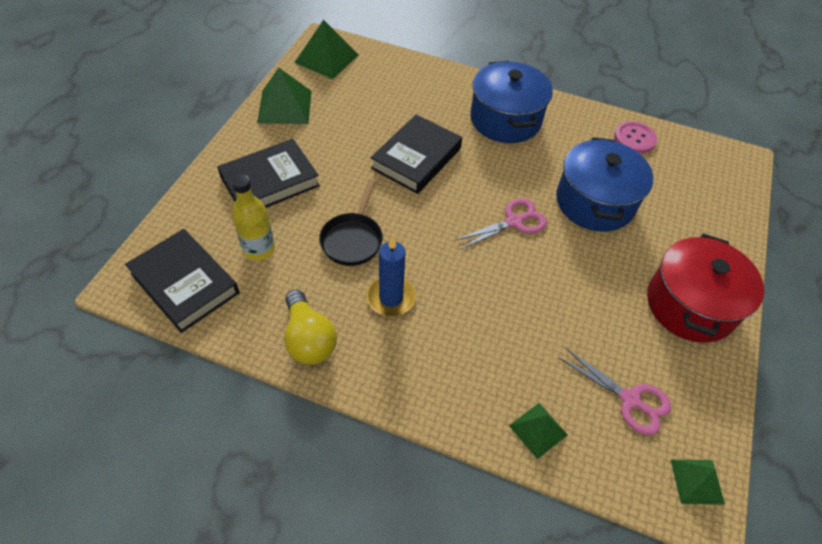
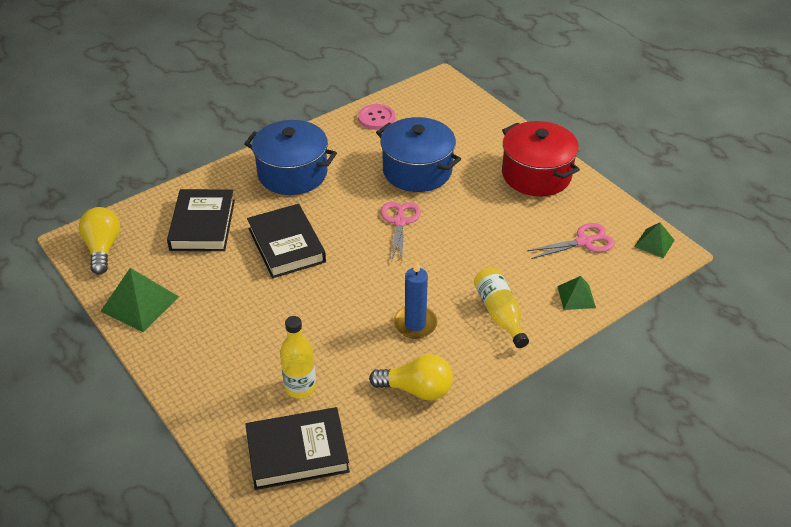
camera: 55 degrees left, 10 degrees down
black book [217,139,320,208] -> black book moved to [167,189,235,251]
green pyramid [294,20,359,79] -> yellow light bulb [79,207,120,274]
black pan [319,179,383,266] -> none
none -> yellow bottle [474,268,529,348]

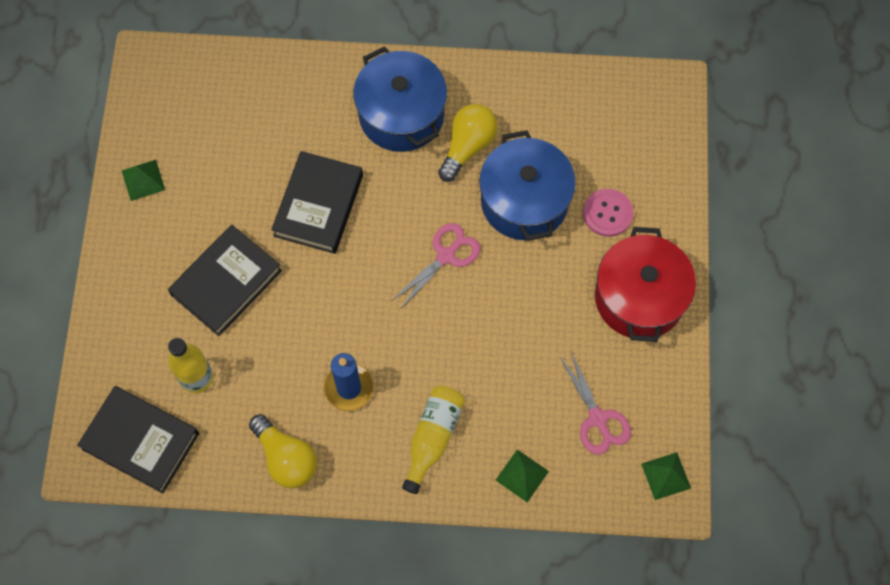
camera: 40 degrees right, 25 degrees up
yellow light bulb [79,207,120,274] -> yellow light bulb moved to [438,104,498,182]
green pyramid [101,268,179,332] -> green pyramid [122,160,165,201], size x0.59
black book [167,189,235,251] -> black book moved to [168,225,282,336]
pink button [358,104,395,130] -> pink button moved to [583,189,633,237]
pink scissors [527,223,615,259] -> pink scissors turned 45 degrees clockwise [559,352,631,455]

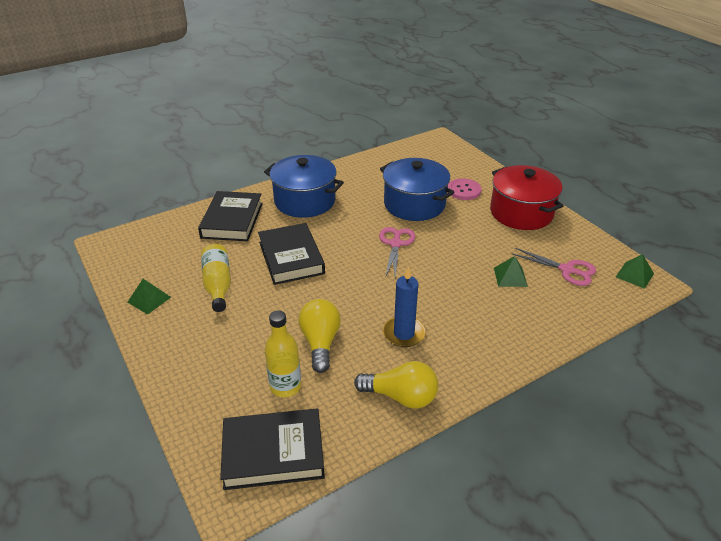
camera: 35 degrees left, 30 degrees down
black book [168,225,282,336] -> black book moved to [198,191,263,241]
yellow bottle [402,386,465,494] -> yellow bottle moved to [201,244,231,312]
yellow light bulb [438,104,498,182] -> yellow light bulb moved to [299,299,341,373]
green pyramid [496,450,549,502] -> green pyramid moved to [494,256,528,287]

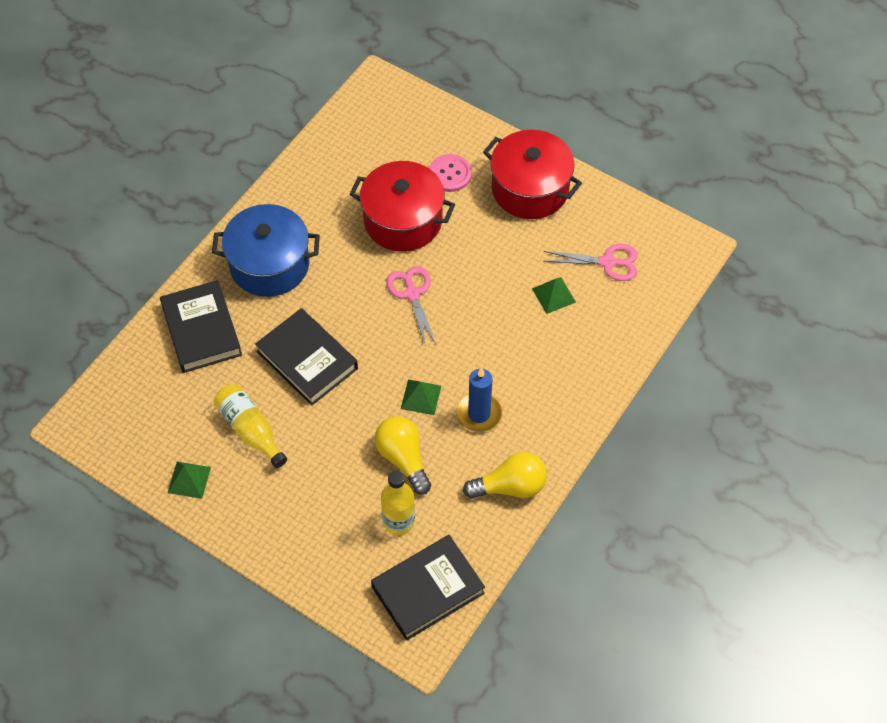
camera: 25 degrees left, 20 degrees up
blue pot [380,158,455,221] -> red pot [350,161,455,252]
green pyramid [616,254,654,289] -> green pyramid moved to [401,380,441,415]

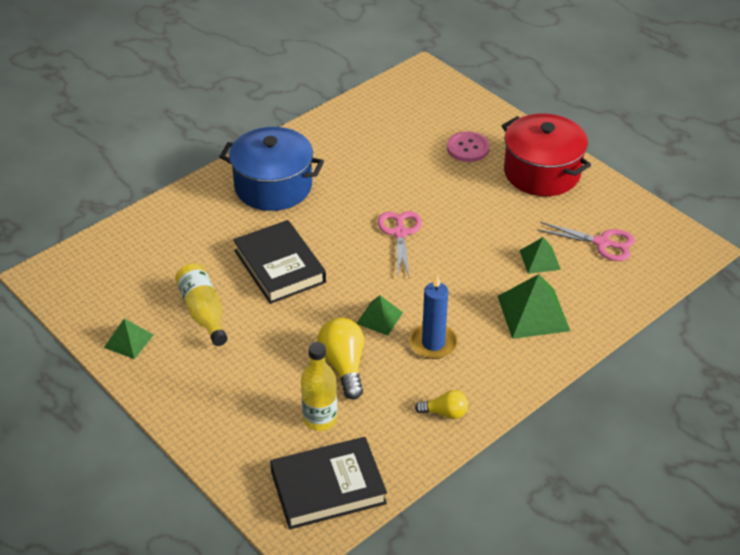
camera: 15 degrees right, 15 degrees down
black book [160,280,242,373] -> none
red pot [350,161,455,252] -> none
yellow light bulb [463,452,547,499] -> yellow light bulb [415,390,468,419], size x0.59
none -> green pyramid [498,274,570,339]

